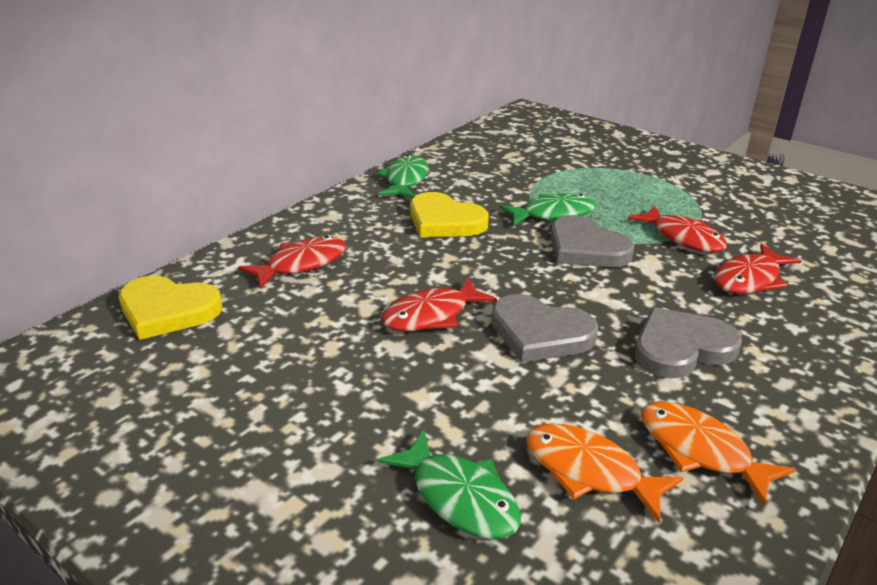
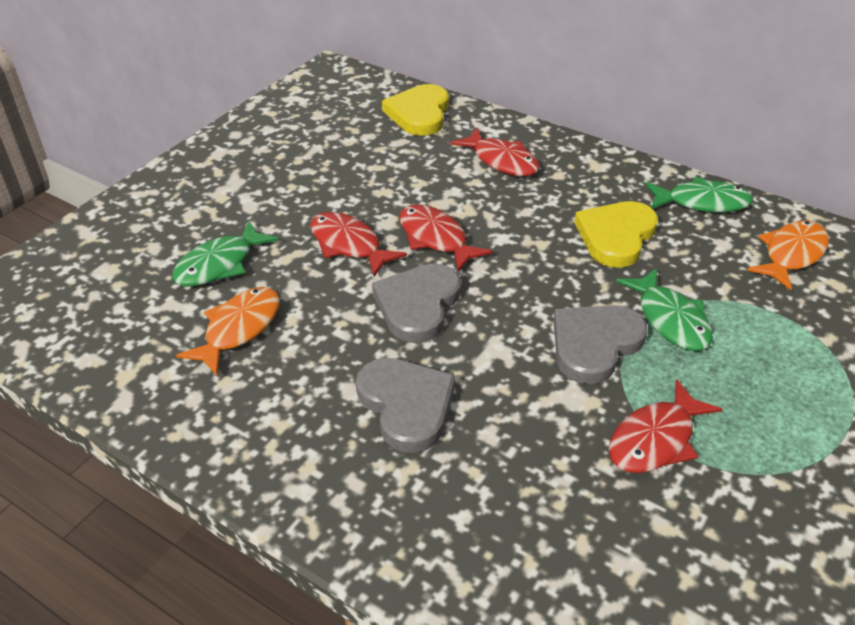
camera: 85 degrees right, 10 degrees up
orange fish [641,401,796,507] -> orange fish moved to [747,221,829,290]
red fish [714,243,802,294] -> red fish moved to [310,212,407,277]

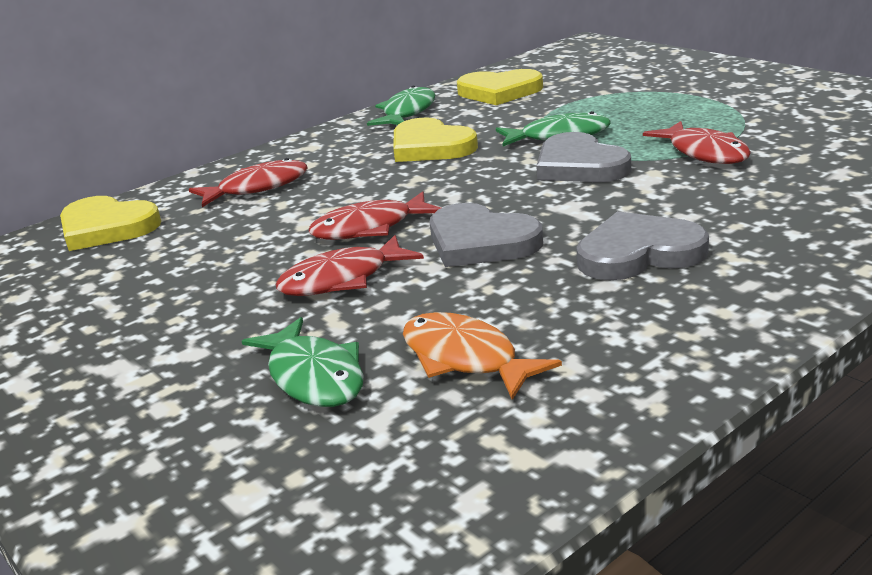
camera: 70 degrees left, 15 degrees down
orange fish [747,221,829,290] -> yellow heart [457,69,543,105]

